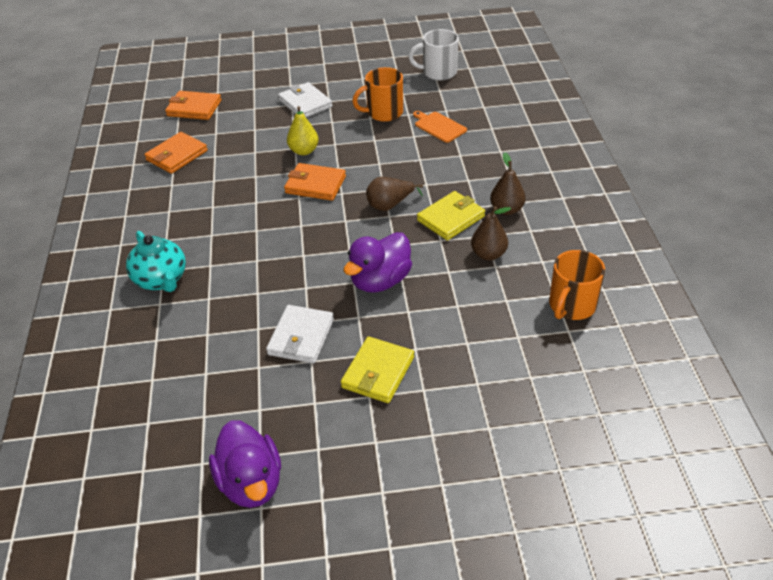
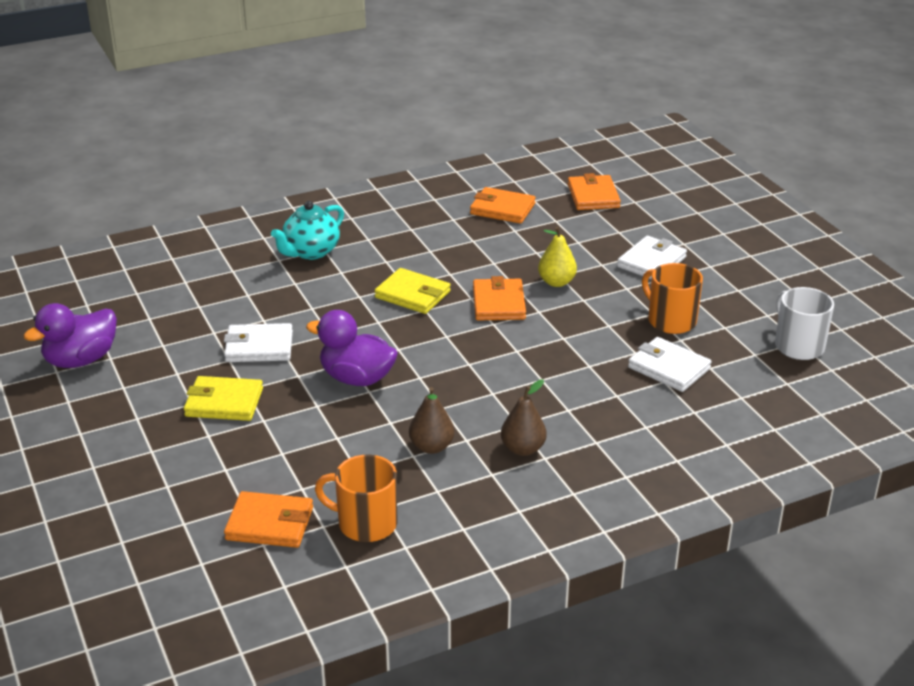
camera: 70 degrees right, 10 degrees down
brown pear [366,177,423,211] -> none
orange cutting board [413,111,467,143] -> white wallet [628,337,712,392]
yellow wallet [417,191,485,241] -> yellow wallet moved to [374,268,451,314]
none -> orange wallet [224,491,313,548]

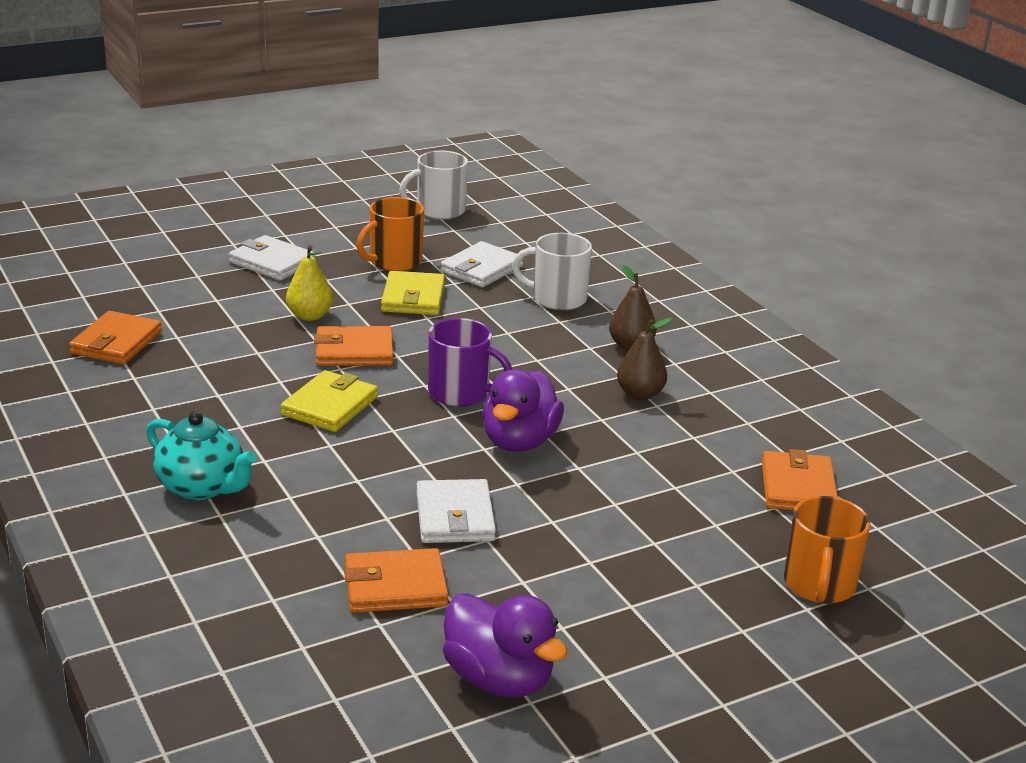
camera: 95 degrees left, 5 degrees down
yellow wallet [184,376,263,421] -> yellow wallet moved to [381,271,445,315]
orange mug [315,455,397,542] -> orange mug moved to [784,496,871,604]
orange wallet [568,173,621,210] -> orange wallet moved to [344,548,449,613]
none -> purple mug [428,318,512,407]
none -> white mug [512,233,592,310]

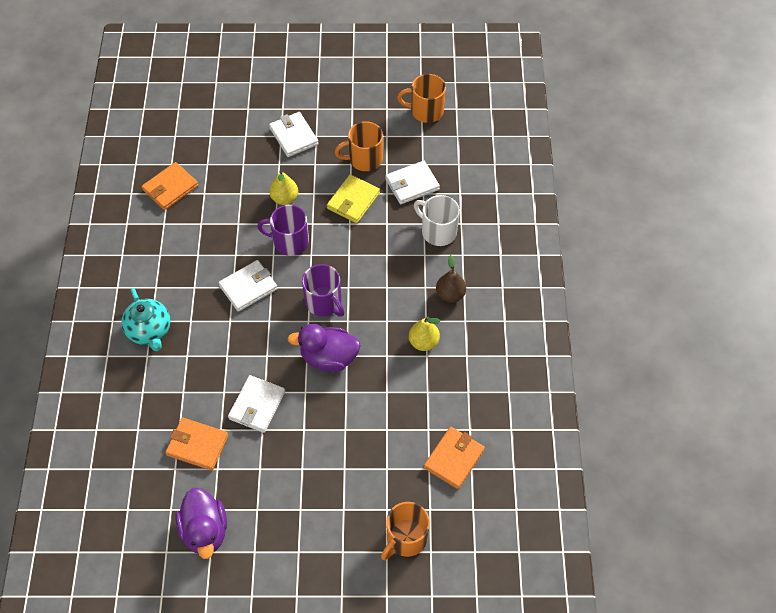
camera: 30 degrees right, 30 degrees up
yellow wallet [281,370,378,432] -> white wallet [218,260,278,312]
orange wallet [314,326,393,366] -> purple mug [257,205,309,256]
white mug [399,151,468,220] -> orange mug [397,74,446,123]
purple duck [482,369,564,452] -> purple duck turned 45 degrees clockwise [287,324,361,372]
brown pear [617,318,672,400] -> yellow pear [409,317,440,351]

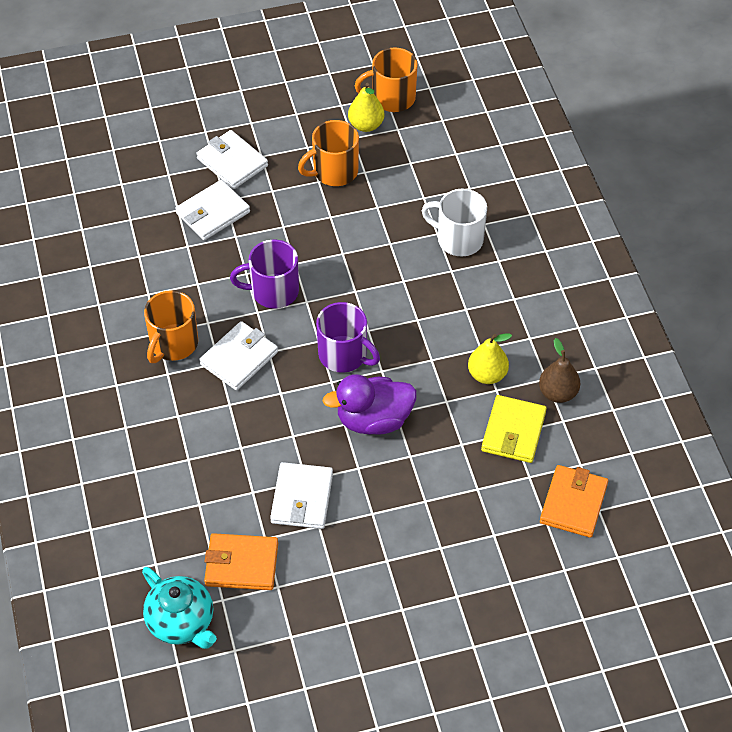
camera: 15 degrees left, 5 degrees down
turquoise teapot [121,288,170,351] -> turquoise teapot moved to [142,567,217,649]
orange wallet [142,162,198,210] -> none
purple duck [175,488,227,559] -> none
yellow pear [269,170,298,205] -> yellow pear moved to [348,83,384,132]
yellow wallet [327,174,380,223] -> yellow wallet moved to [481,395,547,463]
orange mug [381,502,430,560] -> orange mug moved to [144,290,198,363]
white wallet [385,161,440,204] -> white wallet moved to [175,180,250,240]
brown pear [436,255,466,303] -> brown pear moved to [539,338,580,403]

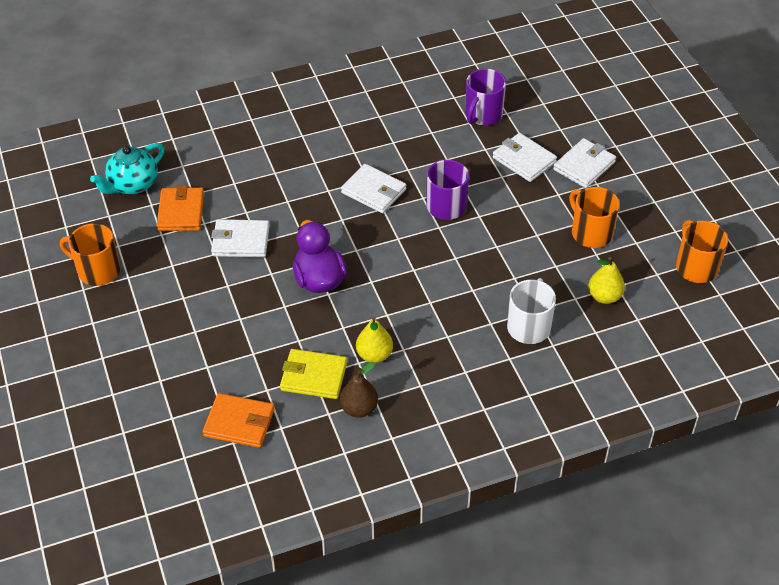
camera: 85 degrees right, 5 degrees down
orange mug [144,290,198,363] -> orange mug moved to [60,223,120,286]
purple mug [316,302,380,373] -> purple mug moved to [465,69,506,125]
yellow pear [348,83,384,132] -> yellow pear moved to [588,257,625,304]

